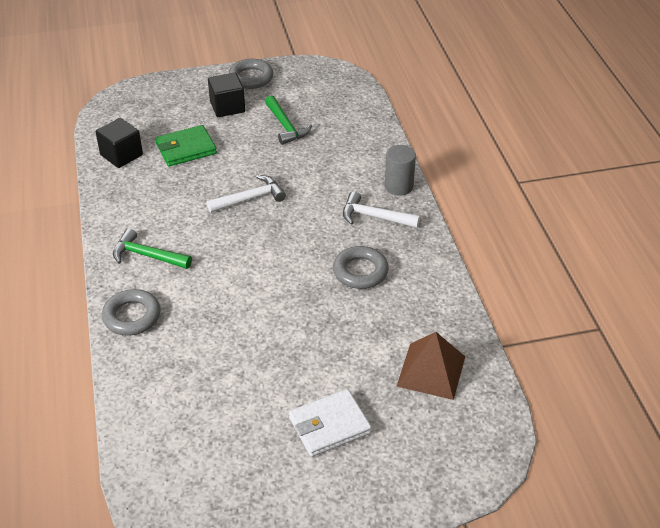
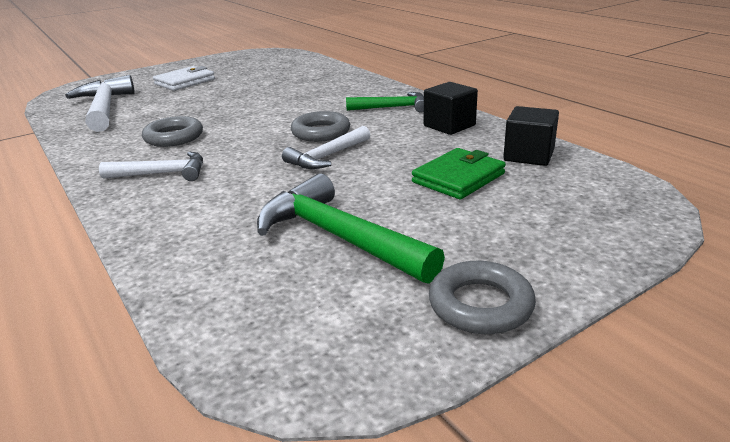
camera: 160 degrees right, 15 degrees down
grey ring [102,289,161,336] -> grey ring moved to [291,111,350,142]
black cube [208,72,245,117] -> black cube moved to [424,82,478,135]
green hammer [265,95,312,145] -> green hammer [257,173,445,284], size x1.62
grey cylinder [385,145,416,196] -> none
brown pyramid [397,332,465,400] -> white hammer [66,75,135,132]

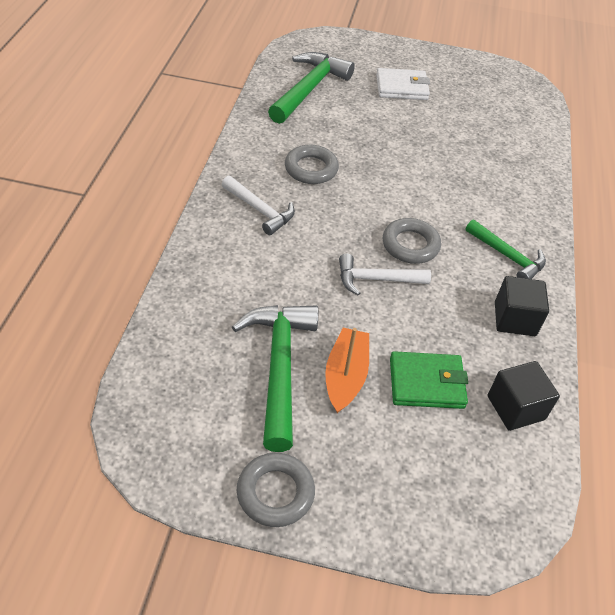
camera: 40 degrees right, 20 degrees up
white hammer [66,75,135,132] -> green hammer [268,52,355,124]
none -> orange boat [325,328,369,413]

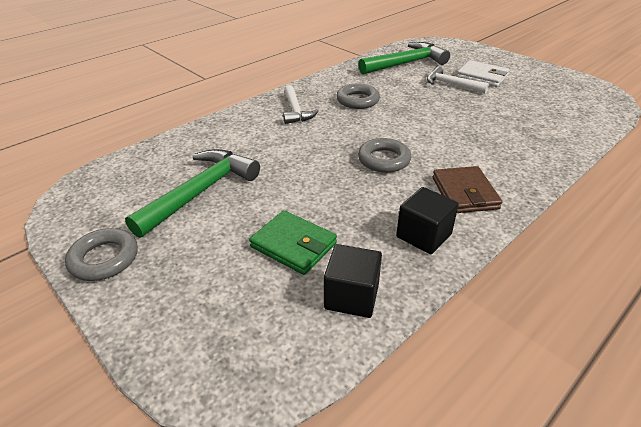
camera: 40 degrees right, 10 degrees down
orange boat [325,328,369,413] -> none
white hammer [339,254,431,295] -> white hammer moved to [427,66,489,94]
green hammer [465,220,546,279] -> brown wallet [433,166,502,213]

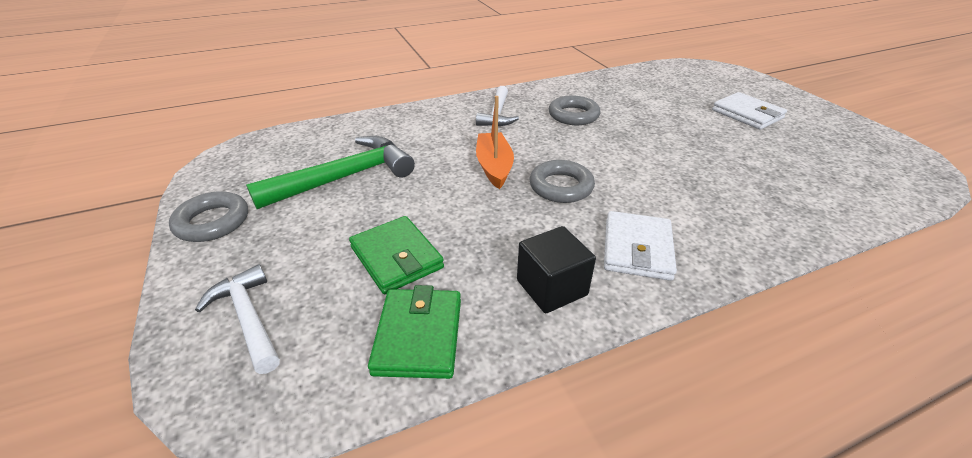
camera: 20 degrees right, 0 degrees up
black cube [324,244,382,318] -> green wallet [368,285,461,379]
green hammer [358,42,450,75] -> none
white hammer [427,66,489,94] -> white hammer moved to [195,265,280,374]
brown wallet [433,166,502,213] -> white wallet [604,211,677,281]
none -> orange boat [476,96,514,189]

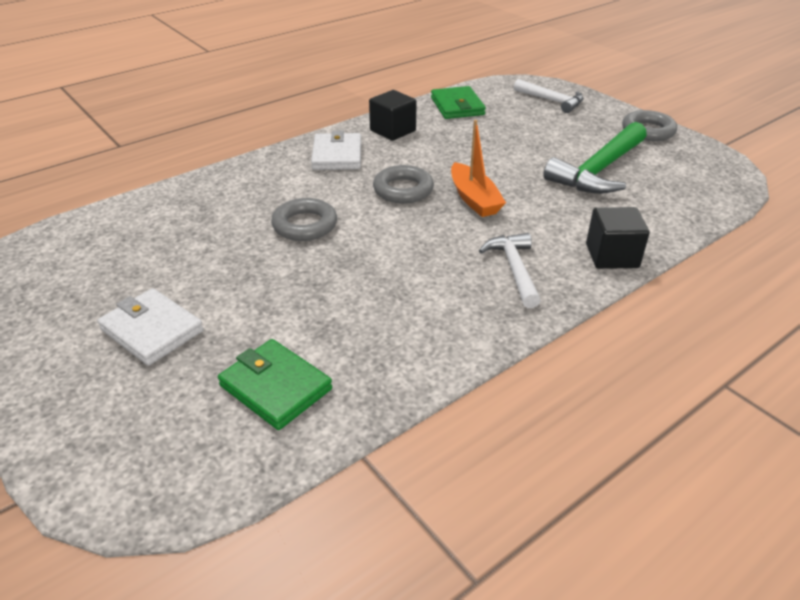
camera: 165 degrees right, 0 degrees up
green wallet [349,216,444,294] -> green wallet moved to [218,339,332,430]
grey ring [549,96,600,125] -> grey ring moved to [271,198,337,241]
none -> black cube [586,207,650,269]

